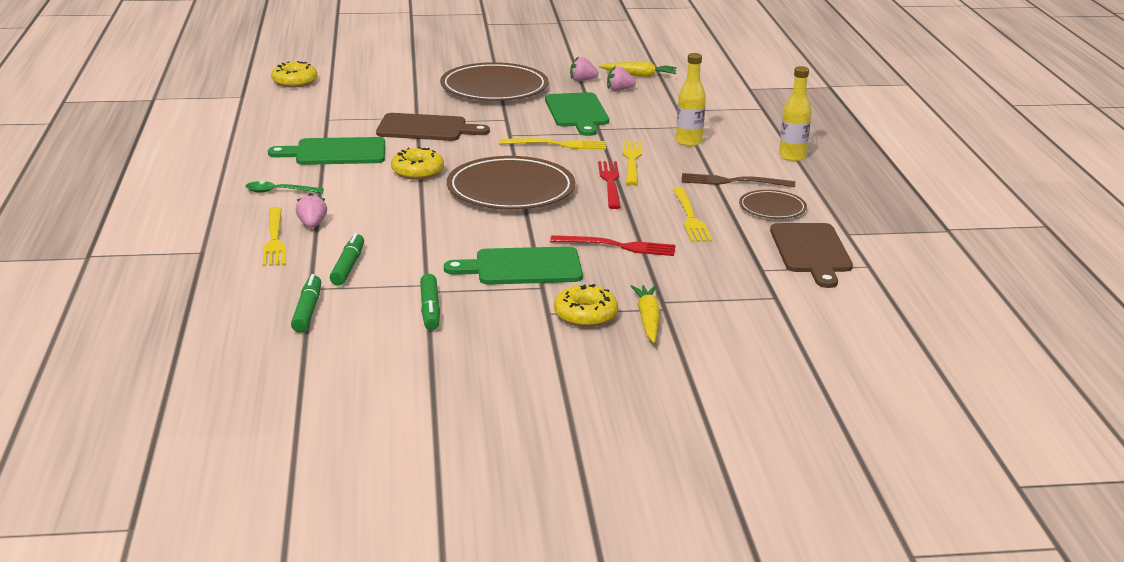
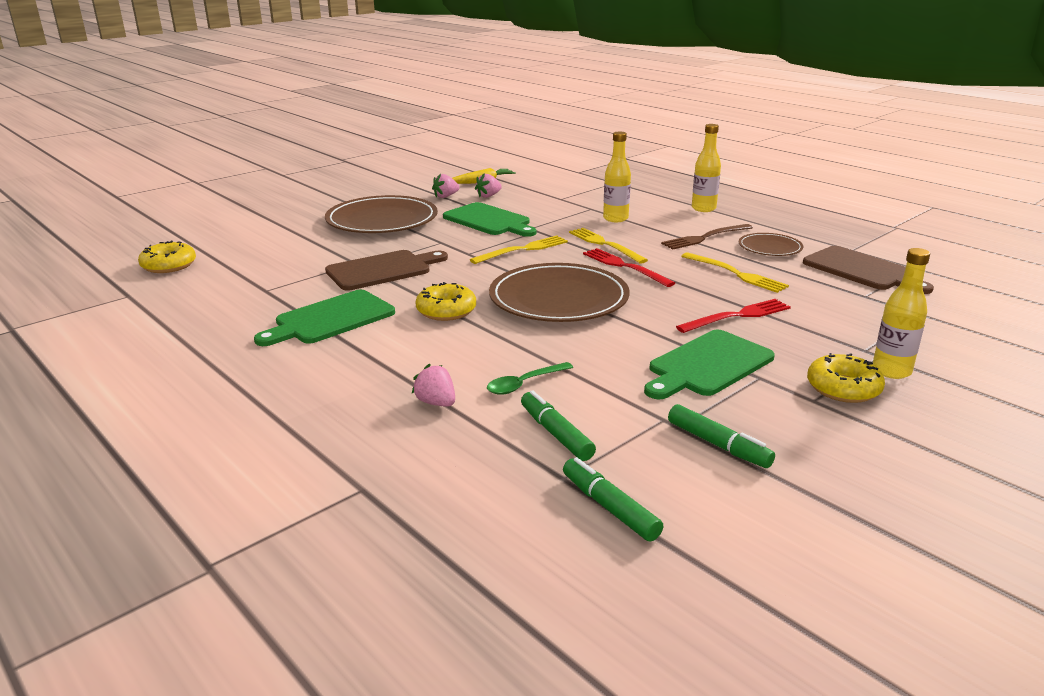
camera: 35 degrees left, 0 degrees up
green spoon [245,181,324,193] -> green spoon moved to [487,362,573,395]
yellow fork [263,207,286,266] -> none
yellow carrot [631,285,661,343] -> yellow bottle [873,248,930,379]

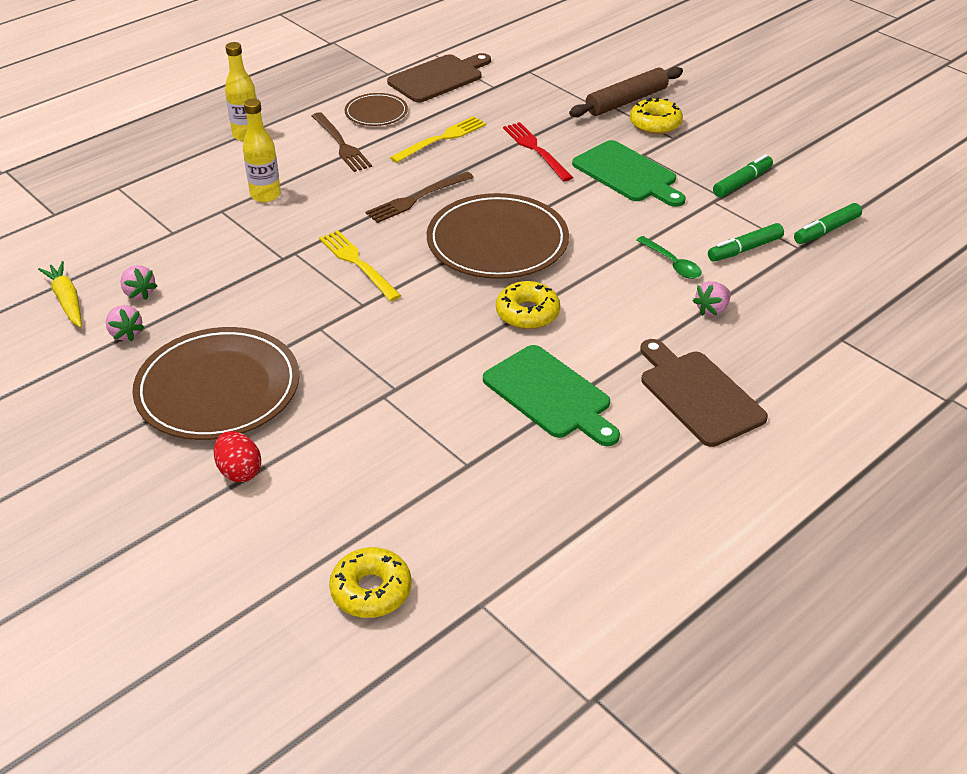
camera: 90 degrees left, 15 degrees up
brown cutting board [325,250,448,290] -> brown cutting board moved to [640,339,768,447]
green cutting board [443,202,537,237] -> none
yellow fork [569,228,648,264] -> none
red fork [583,248,675,287] -> brown fork [365,172,474,223]
yellow bottle [873,248,930,379] -> brown rolling pin [569,67,683,117]
none -> red egg [214,431,261,482]

